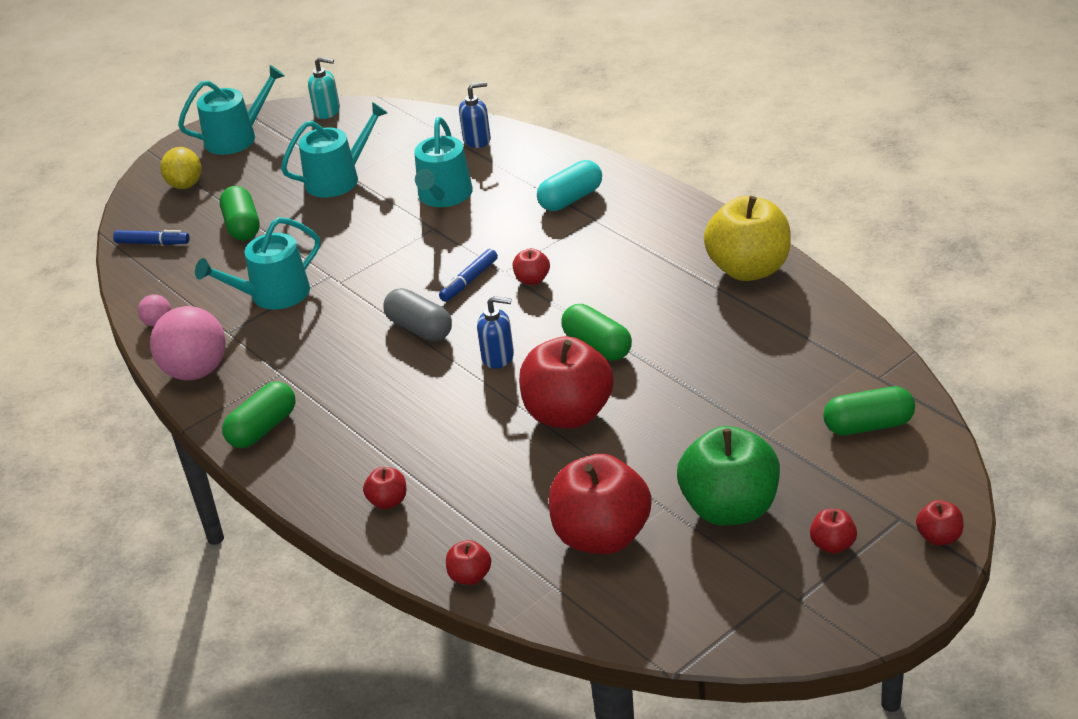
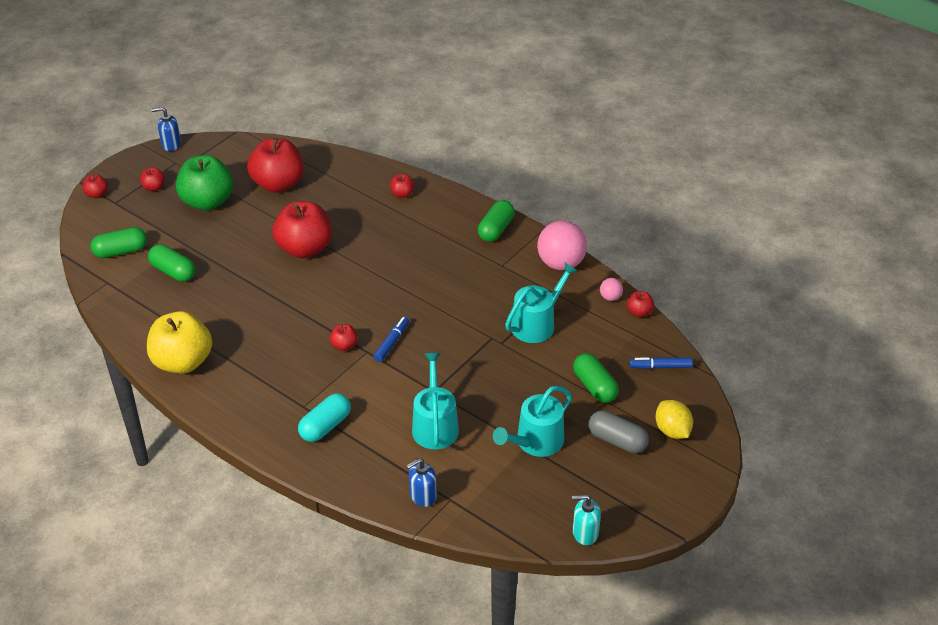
camera: 165 degrees right, 5 degrees up
turquoise watering can [178,65,285,155] -> none
grey capsule [383,288,452,341] -> grey capsule moved to [588,411,649,453]
red apple [446,540,491,585] -> red apple moved to [627,291,654,317]
blue soap dispenser [477,296,514,369] -> blue soap dispenser moved to [151,107,181,151]
green capsule [561,304,632,361] -> green capsule moved to [148,244,195,282]

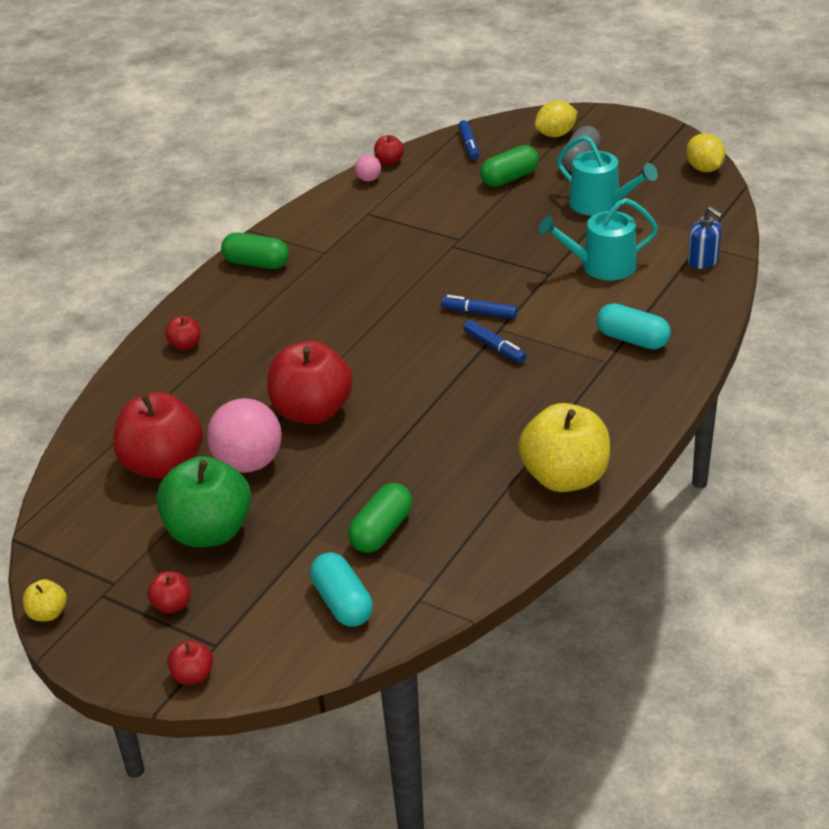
camera: 95 degrees left, 5 degrees down
green capsule [90,227,147,258] -> turquoise capsule [310,552,373,627]
blue soap dispenser [151,107,181,151] -> yellow apple [23,579,67,621]
red apple [330,324,358,351] -> blue marker [464,320,526,363]
turquoise watering can [505,263,577,343] -> none
pink ball [537,221,587,270] -> pink ball moved to [207,398,282,473]
turquoise soap dispenser [572,494,601,545] -> yellow lemon [686,133,725,172]

